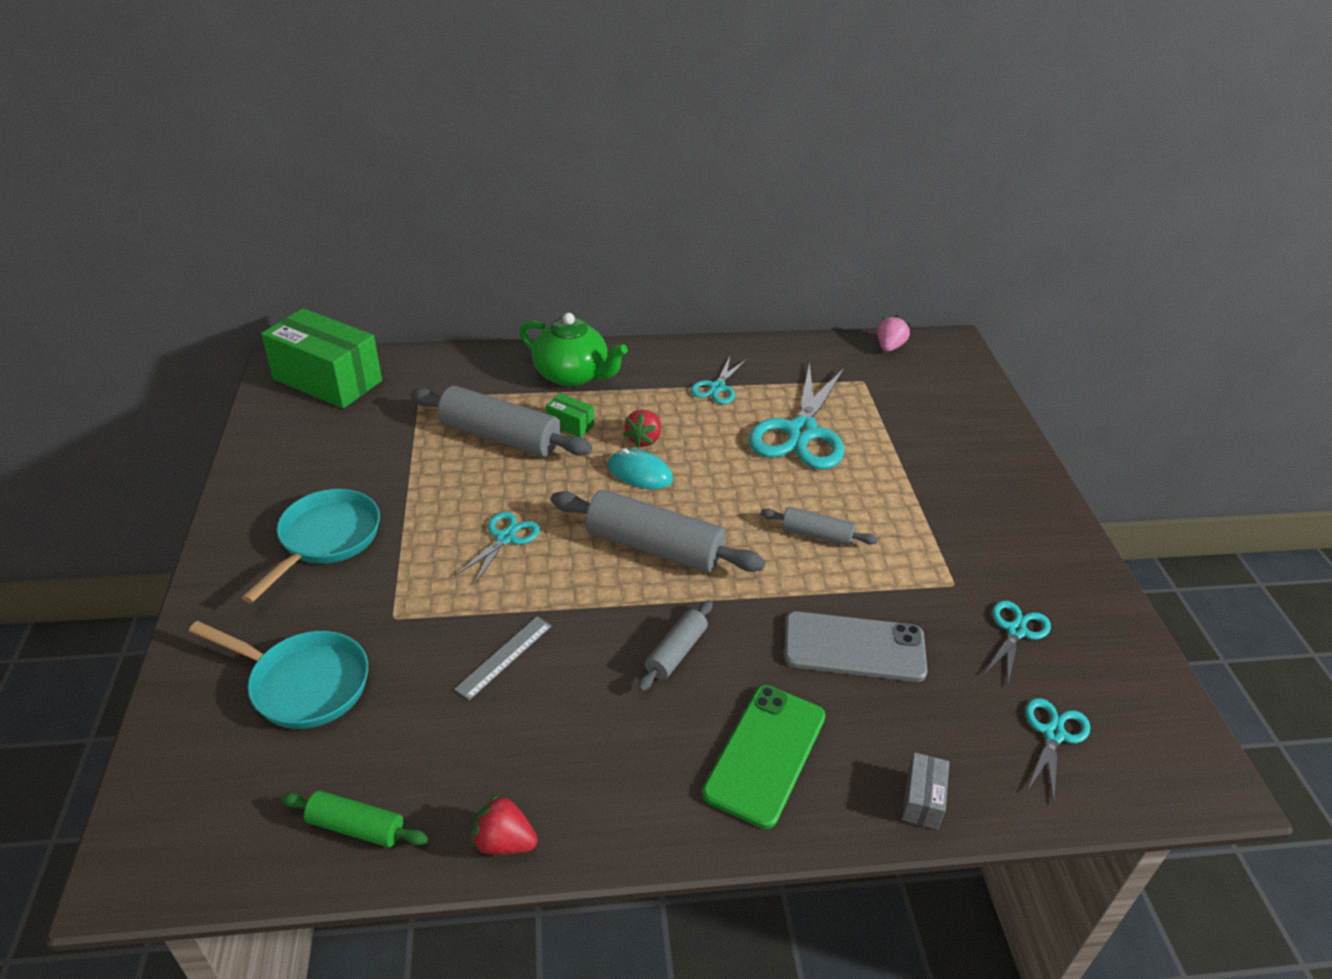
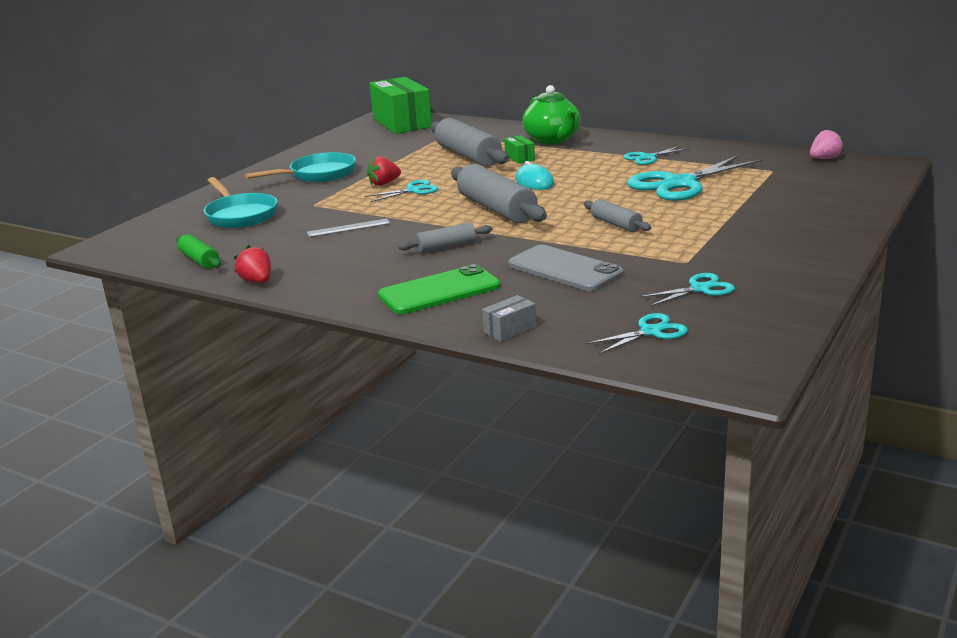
camera: 40 degrees right, 15 degrees down
red strawberry [623,410,661,448] -> red strawberry moved to [367,156,401,186]

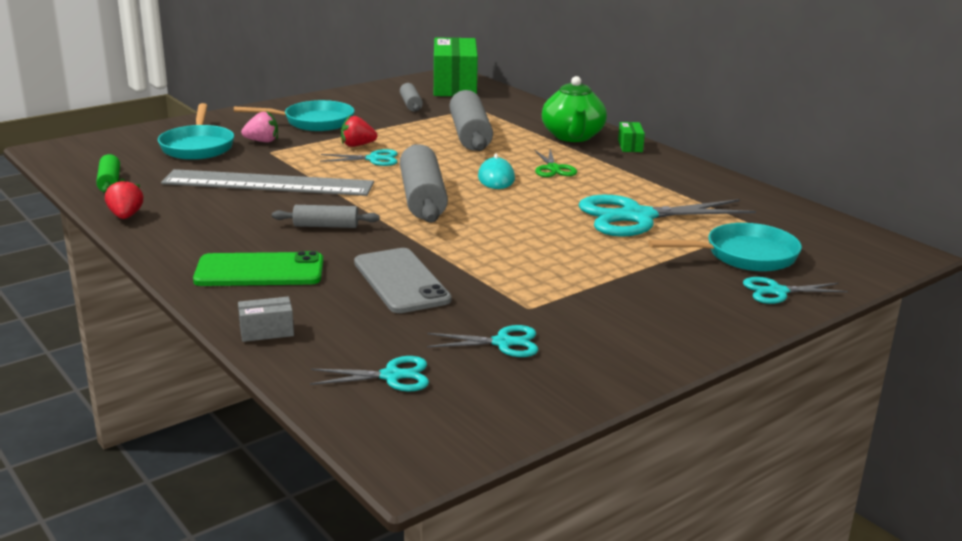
camera: 20 degrees right, 0 degrees up
grey ruler [307,219,390,237] -> grey ruler [161,169,374,196], size x2.40
green box [504,135,535,164] -> green box moved to [618,122,645,152]
grey rolling pin [584,199,651,232] -> grey rolling pin moved to [400,83,423,112]
turquoise scissors [623,146,690,165] -> turquoise scissors moved to [743,277,848,304]
pink strawberry [810,128,844,159] -> pink strawberry moved to [241,111,278,142]
none -> green scissors [534,149,577,177]
none -> turquoise pan [648,223,802,272]

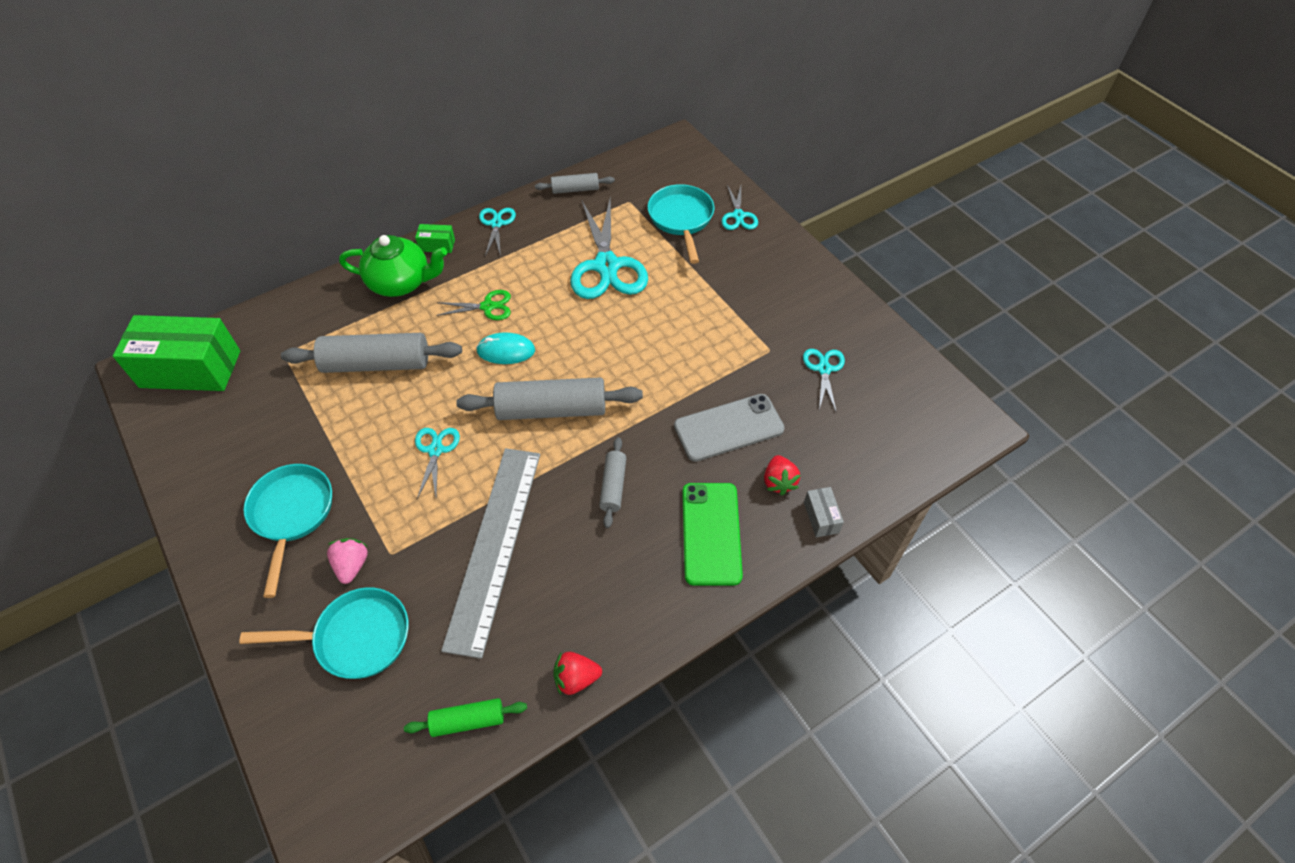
camera: 85 degrees left, 30 degrees up
turquoise scissors [310,356,429,392] -> turquoise scissors moved to [479,208,516,256]
red strawberry [341,116,377,147] -> red strawberry moved to [764,455,800,495]
grey rolling pin [400,83,423,112] -> grey rolling pin moved to [535,173,615,194]

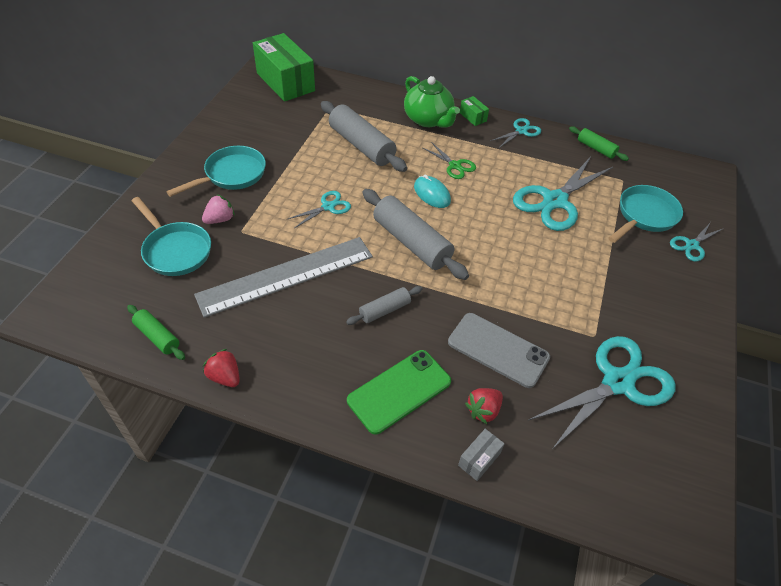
camera: 50 degrees right, 5 degrees down
grey rolling pin [535,173,615,194] -> green rolling pin [569,126,629,161]
turquoise scissors [803,349,845,413] -> turquoise scissors [528,336,675,448], size x2.00

